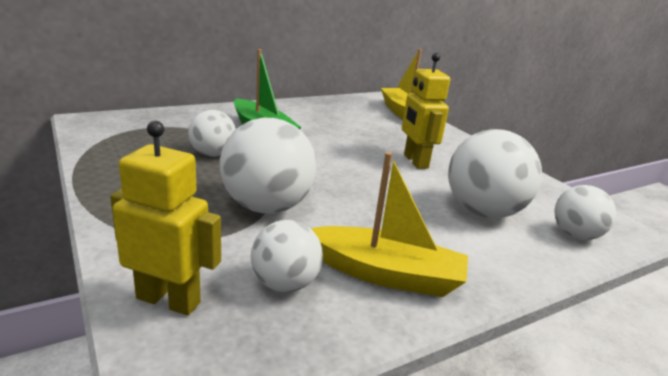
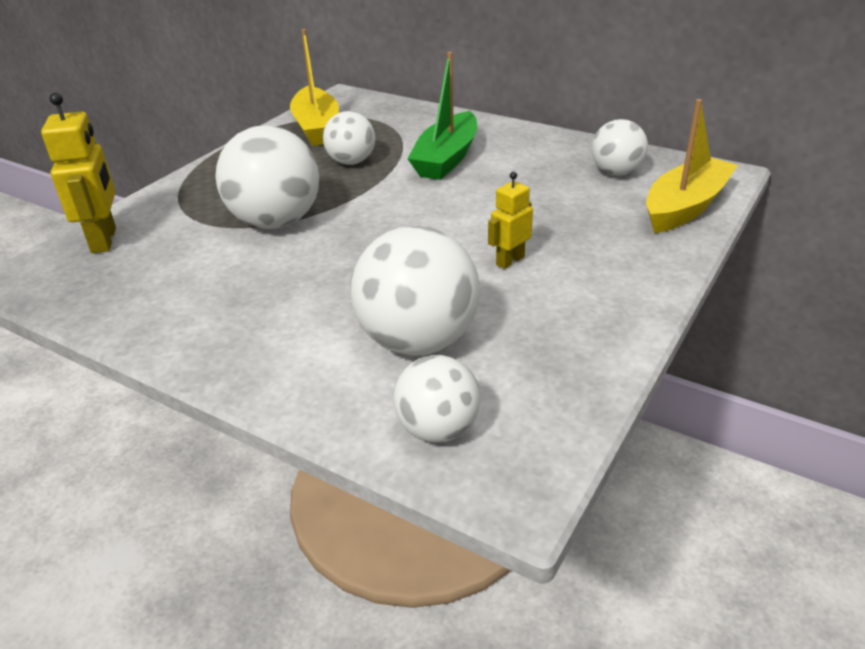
camera: 65 degrees right, 10 degrees up
white ball [251,220,323,292] -> white ball moved to [592,119,648,176]
yellow boat [311,152,468,297] -> yellow boat moved to [290,29,339,146]
yellow robot [402,53,450,169] -> yellow robot [488,172,533,269], size x0.60

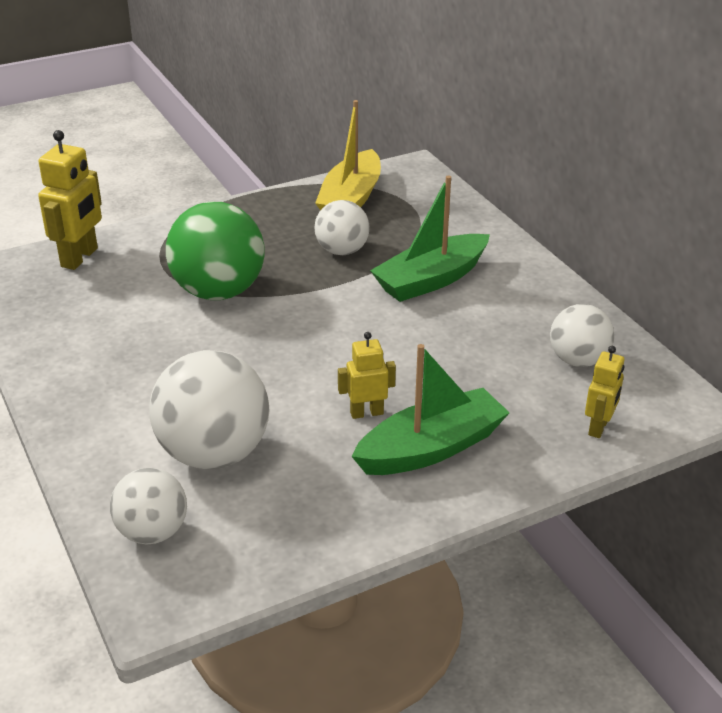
camera: 30 degrees right, 0 degrees up
white ball [215,126,319,229] -> green ball [166,202,264,300]
yellow boat [646,99,738,233] -> yellow robot [585,346,625,438]
none -> green boat [351,344,510,475]

